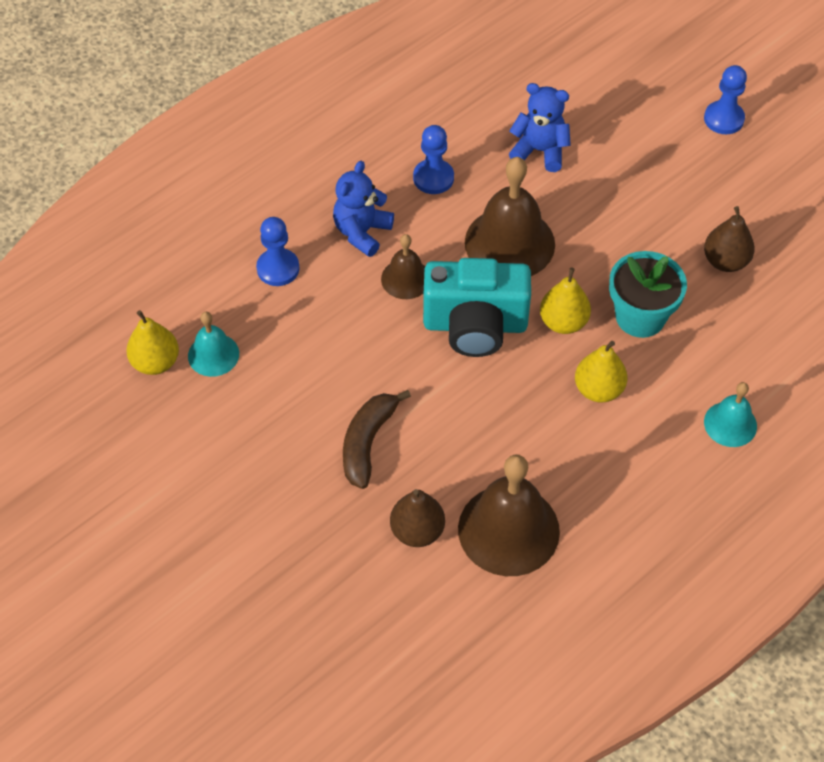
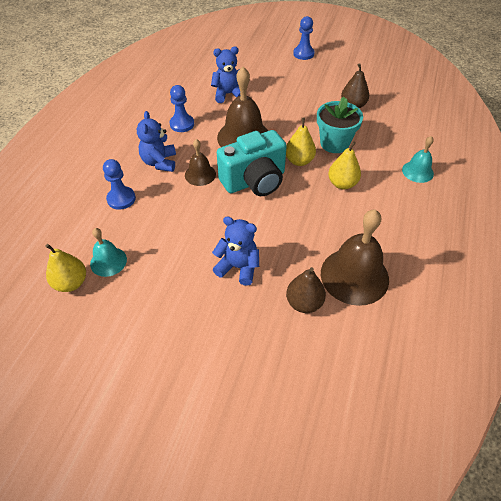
camera: 30 degrees left, 5 degrees down
brown banana [343,390,411,489] -> blue teddy bear [212,216,259,286]

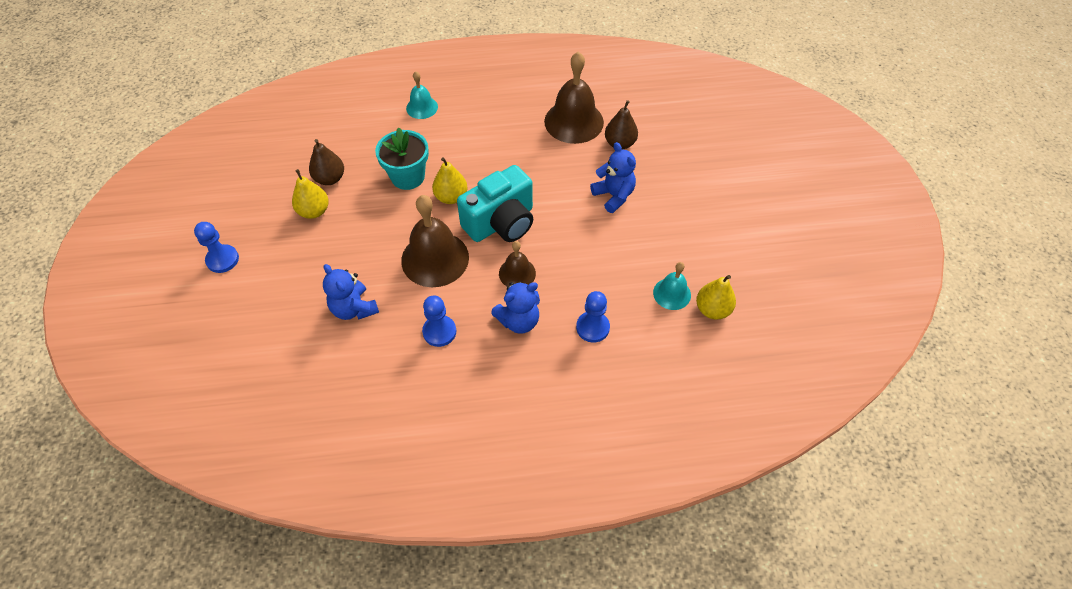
camera: 115 degrees left, 5 degrees up
blue teddy bear [212,216,259,286] -> blue teddy bear turned 150 degrees clockwise [590,142,636,213]
turquoise camera [217,130,287,196] -> turquoise camera turned 105 degrees clockwise [457,165,533,242]
yellow pear [328,141,361,189] -> yellow pear moved to [292,169,329,219]

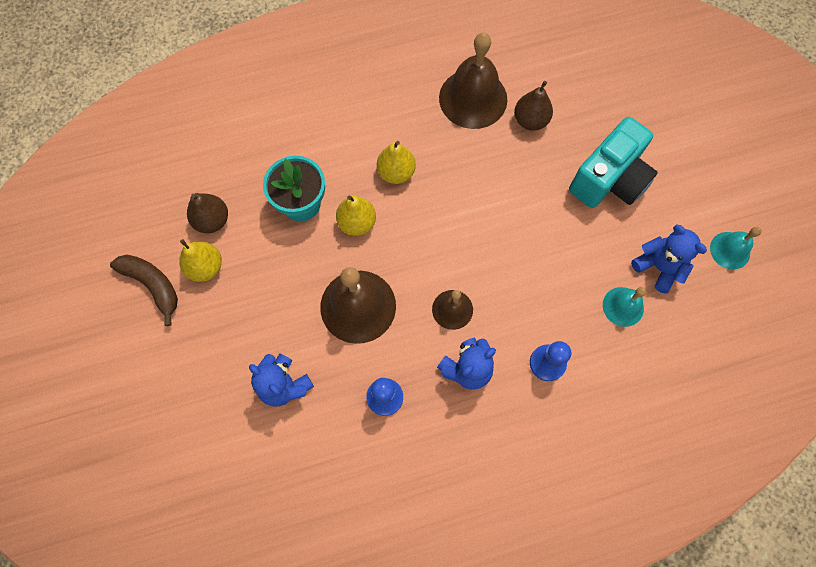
camera: 10 degrees left, 15 degrees up
blue pawn [194,222,239,273] -> none
turquoise bell [406,71,438,119] -> turquoise bell moved to [710,227,761,269]
turquoise camera [457,165,533,242] -> turquoise camera moved to [569,117,658,208]
blue teddy bear [590,142,636,213] -> blue teddy bear moved to [631,224,707,293]
yellow pear [696,275,736,320] -> yellow pear moved to [377,141,416,184]
none -> brown banana [110,255,178,326]

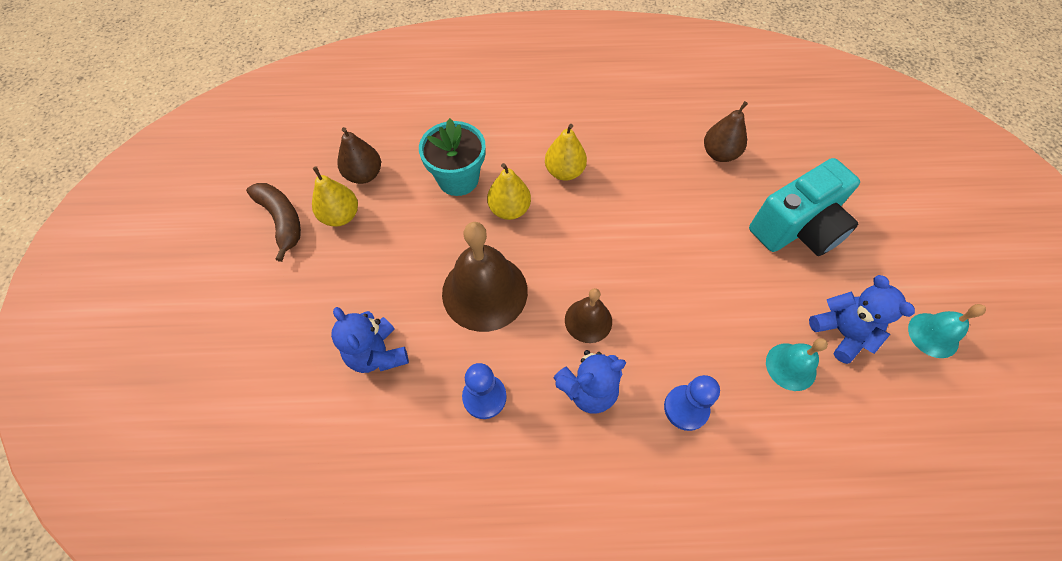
camera: 15 degrees right, 10 degrees down
brown bell [439,33,507,129] -> none

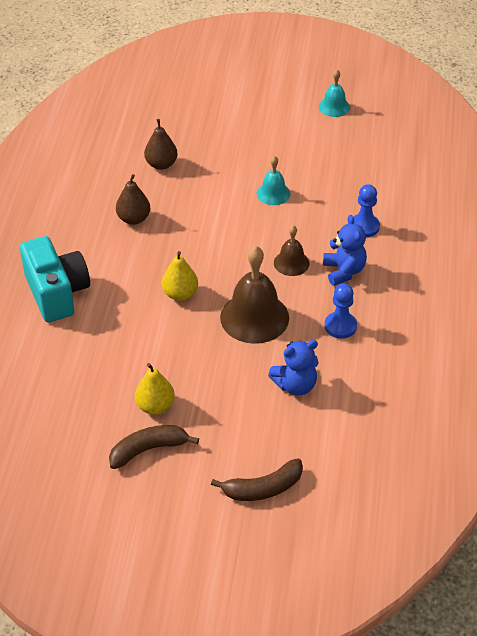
camera: 80 degrees left, 15 degrees down
brown pear [337,127,381,184] -> brown pear moved to [116,174,151,225]
turquoise flower pot [419,118,486,196] -> none
yellow pear [545,124,587,181] -> none
turquoise camera [749,158,860,256] -> turquoise camera moved to [20,236,90,322]
turquoise bell [766,338,828,391] -> turquoise bell moved to [257,156,291,205]
blue teddy bear [809,275,915,364] -> none
none -> brown banana [211,458,303,501]

